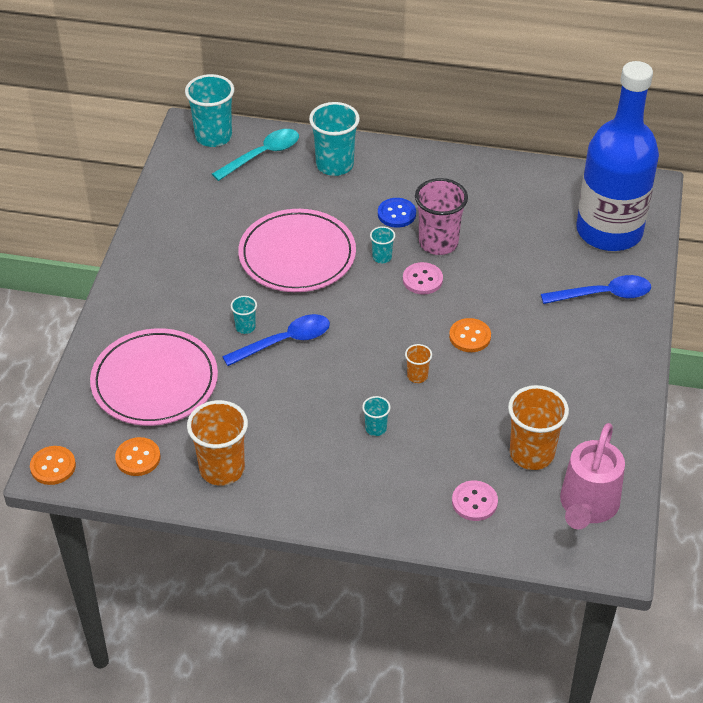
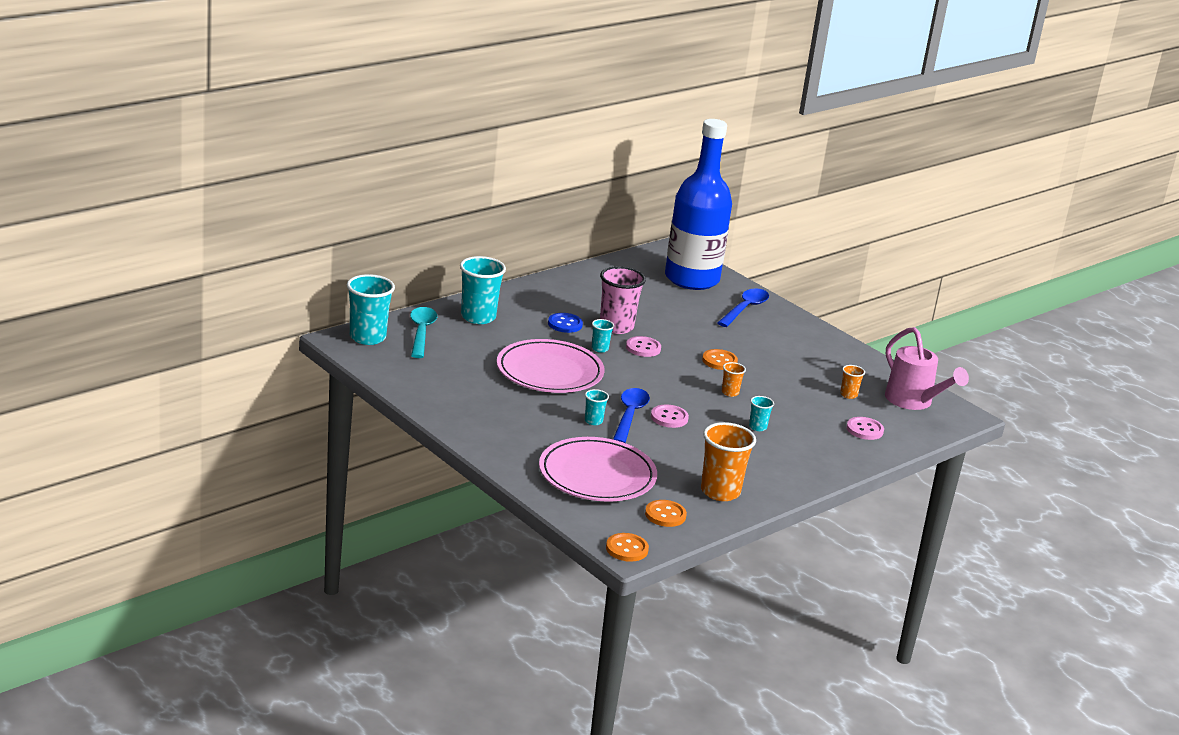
camera: 55 degrees left, 20 degrees down
orange cup [508,385,569,470] -> orange cup [840,365,865,399], size x0.48
none -> pink button [651,404,689,428]

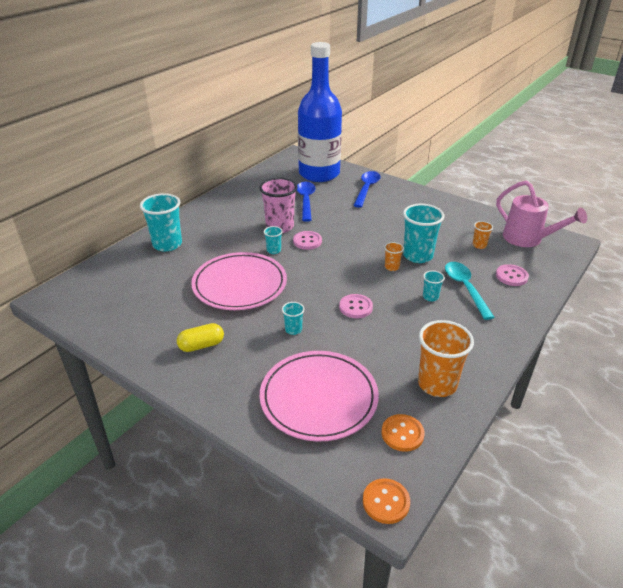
camera: 10 degrees left, 10 degrees up
turquoise cup [347,274,395,345] -> turquoise cup moved to [403,204,444,263]
turquoise spoon [410,307,437,358] -> turquoise spoon moved to [445,262,494,320]
blue button [548,313,583,333] -> none
blue spoon [613,388,650,443] -> blue spoon moved to [297,182,316,222]
orange button [702,349,738,370] -> none
none -> yellow capsule [177,323,224,352]

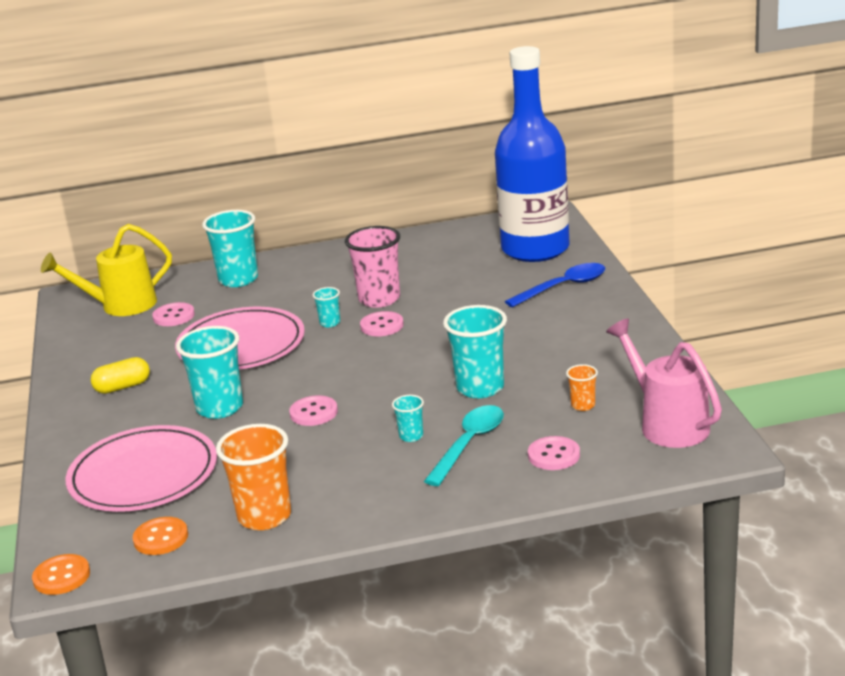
camera: 45 degrees right, 10 degrees down
yellow capsule [177,323,224,352] -> yellow capsule turned 45 degrees counterclockwise [91,357,150,394]
turquoise cup [282,302,304,335] -> turquoise cup [176,326,243,419], size x2.07
blue spoon [297,182,316,222] -> none
orange cup [384,242,404,271] -> none
pink watering can [496,180,587,247] -> pink watering can turned 150 degrees clockwise [606,318,722,448]
none -> yellow watering can [41,224,172,316]
none -> pink button [152,302,195,326]

